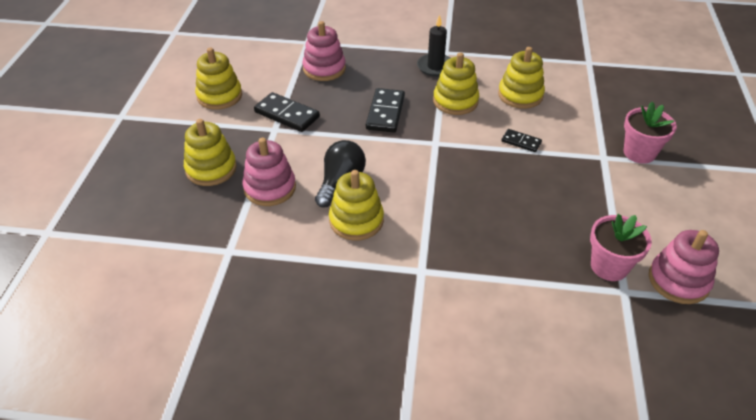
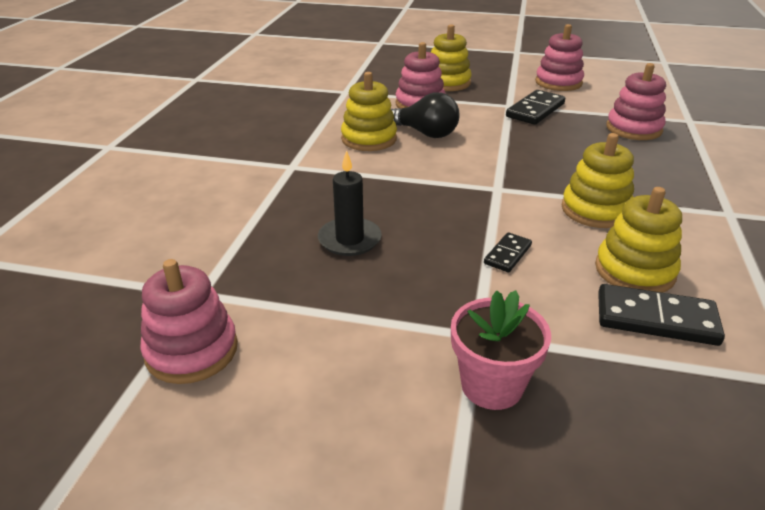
camera: 95 degrees right, 10 degrees down
yellow stacking toy [195,47,242,110] -> pink stacking toy [535,24,584,91]
black domino [366,88,405,133] -> black domino moved to [598,284,725,346]
black candle [417,14,450,77] -> black candle moved to [318,150,382,256]
pink flower pot [590,214,652,281] -> none

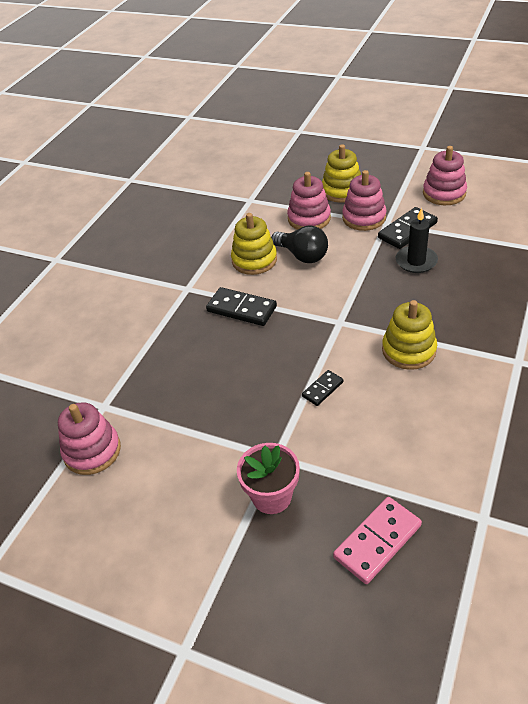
camera: 15 degrees right, 10 degrees up
black candle [318,150,382,256] -> black candle moved to [396,208,438,273]
yellow stacking toy [595,187,682,293] -> none
black domino [598,284,725,346] -> black domino moved to [206,287,277,326]
pink stacking toy [606,63,666,140] -> pink stacking toy moved to [342,170,387,231]
none -> pink domino [333,497,422,584]

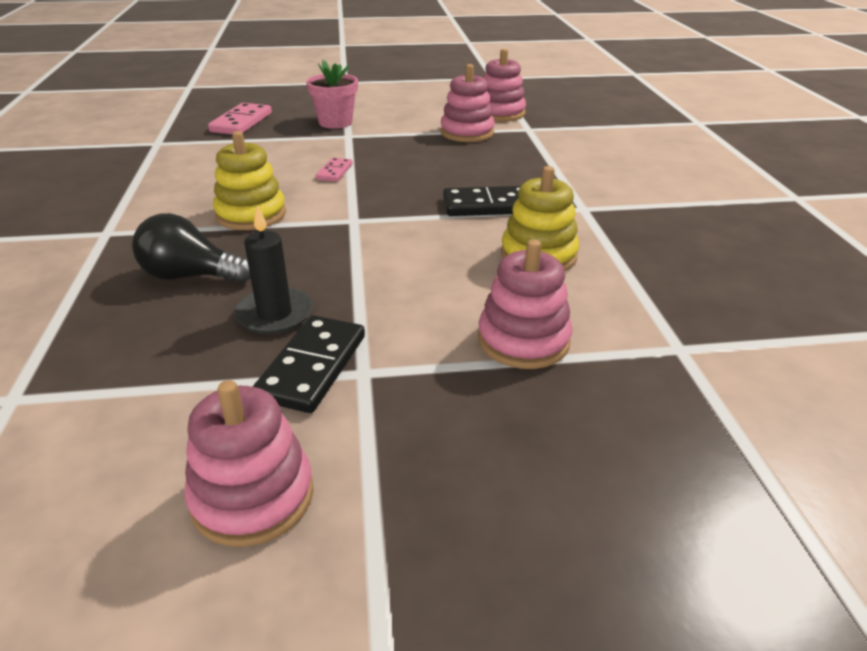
camera: 145 degrees right, 10 degrees down
black light bulb [271,225,328,263] -> black light bulb moved to [132,213,251,283]
black domino [302,370,344,406] -> pink domino [316,157,353,182]
yellow stacking toy [322,144,361,203] -> none
pink stacking toy [342,170,387,231] -> pink stacking toy moved to [440,64,495,142]

